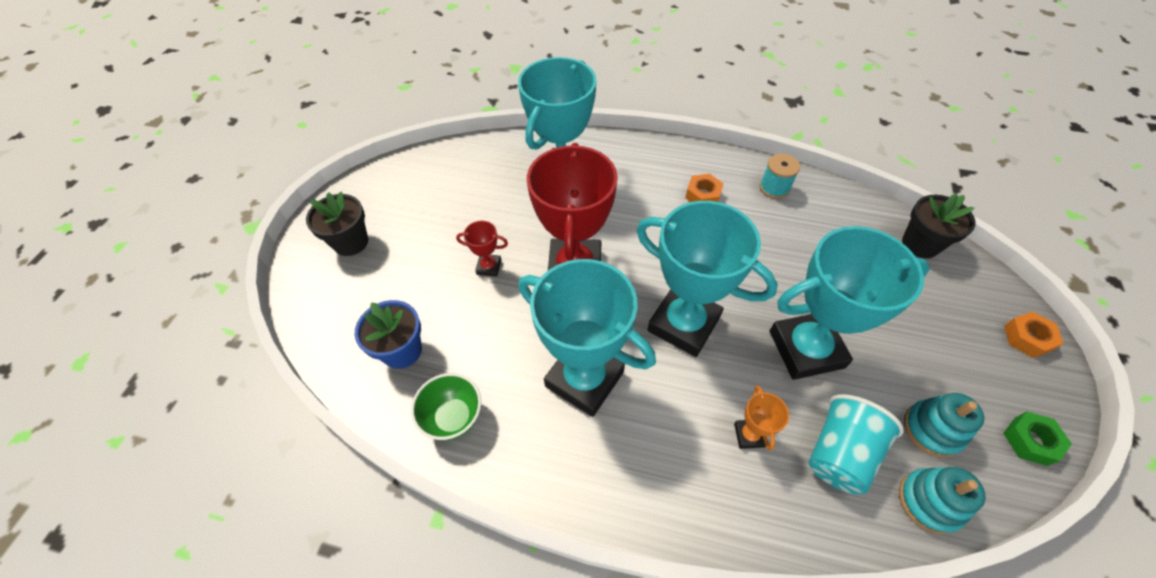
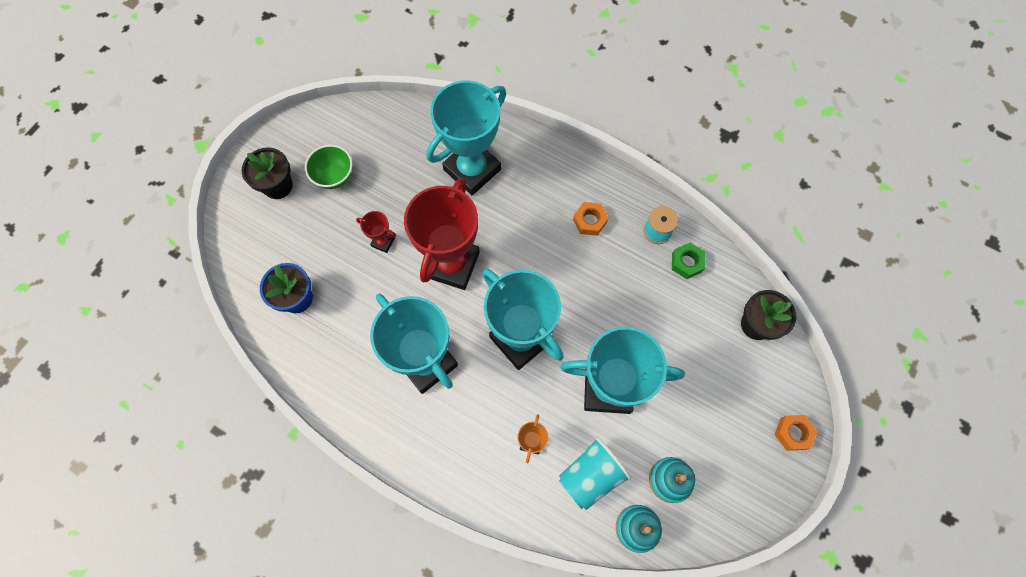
camera: 15 degrees right, 15 degrees up
green bowl [411,373,481,440] -> green bowl moved to [305,145,353,189]
green nut [1003,411,1072,466] -> green nut moved to [672,242,705,279]

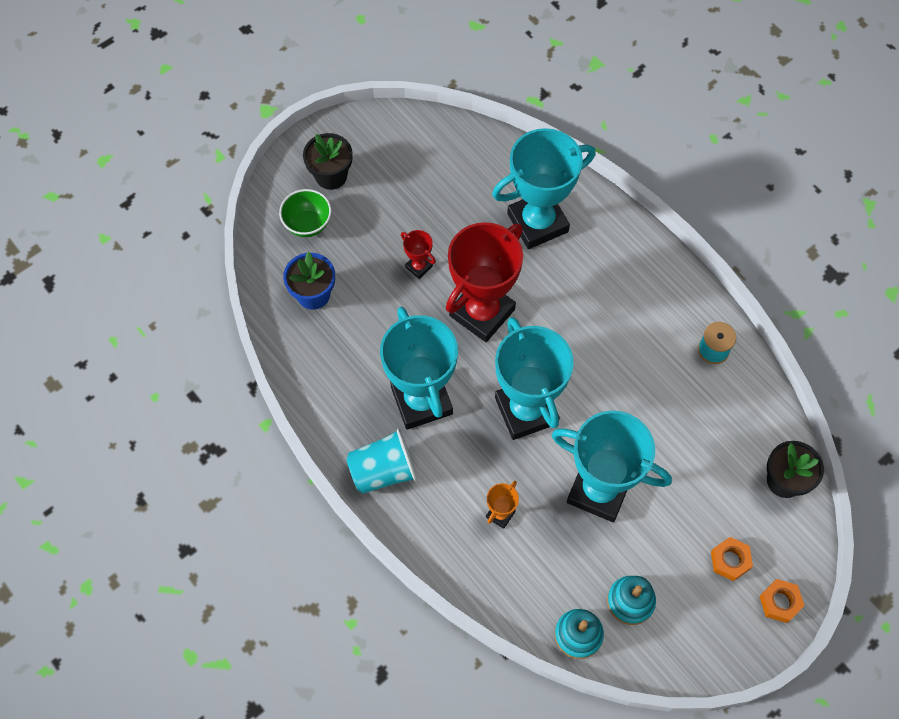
camera: 20 degrees right, 5 degrees down
green bowl [305,145,353,189] -> green bowl moved to [279,189,332,237]
turquoise cup [559,437,632,510] -> turquoise cup moved to [346,429,418,494]
orange nut [573,202,608,236] -> orange nut moved to [711,537,753,581]
green nut [672,242,705,279] -> none

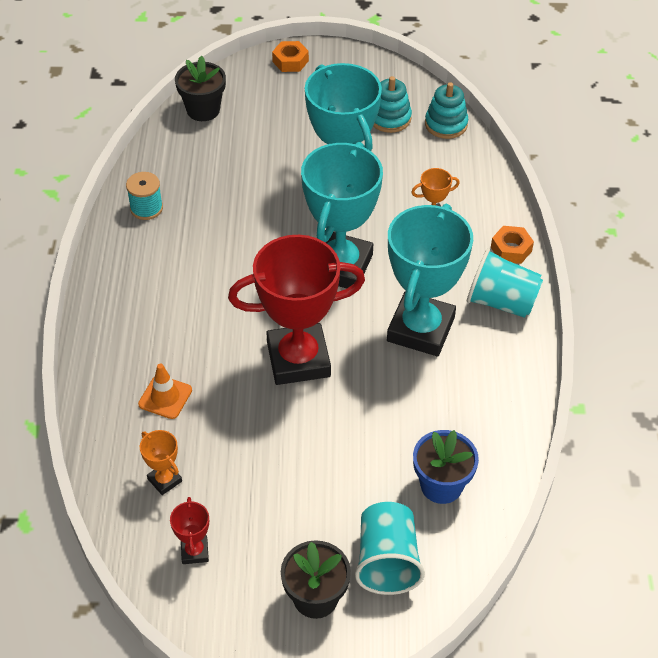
camera: 140 degrees left, 15 degrees down
green bowl [279,189,332,237] -> turquoise cup [355,502,425,595]
red trophy [401,230,436,279] -> red trophy moved to [170,497,209,564]
turquoise trophy [492,128,596,249] -> orange traffic cone [138,363,192,419]
orange nut [711,537,753,581] -> orange nut moved to [491,226,534,264]
none -> orange trophy [140,430,182,495]

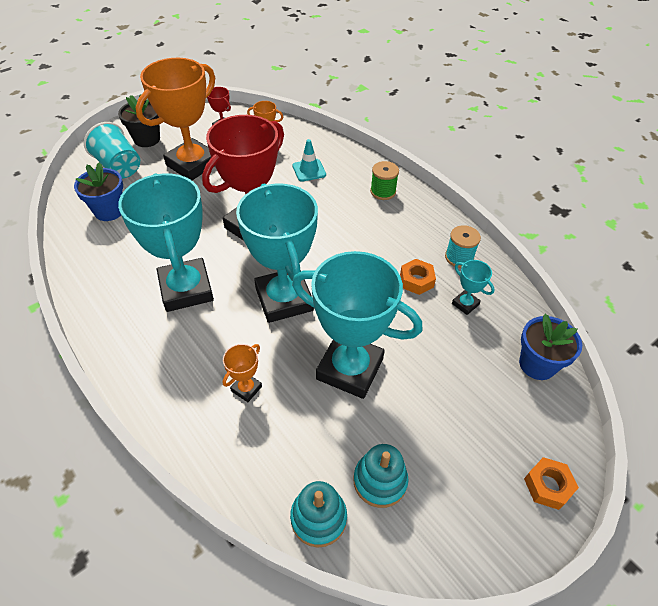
camera: 140 degrees right, 0 degrees up
orange traffic cone [138,363,192,419] -> turquoise traffic cone [292,139,326,182]
black flower pot [175,55,226,121] -> blue flower pot [519,314,582,380]
turquoise cup [467,248,543,318] -> none
orange nut [491,226,534,264] -> orange nut moved to [400,259,436,295]
none -> orange trophy [136,58,215,180]
none -> green spool [370,161,399,200]
none -> turquoise trophy [452,260,495,315]

